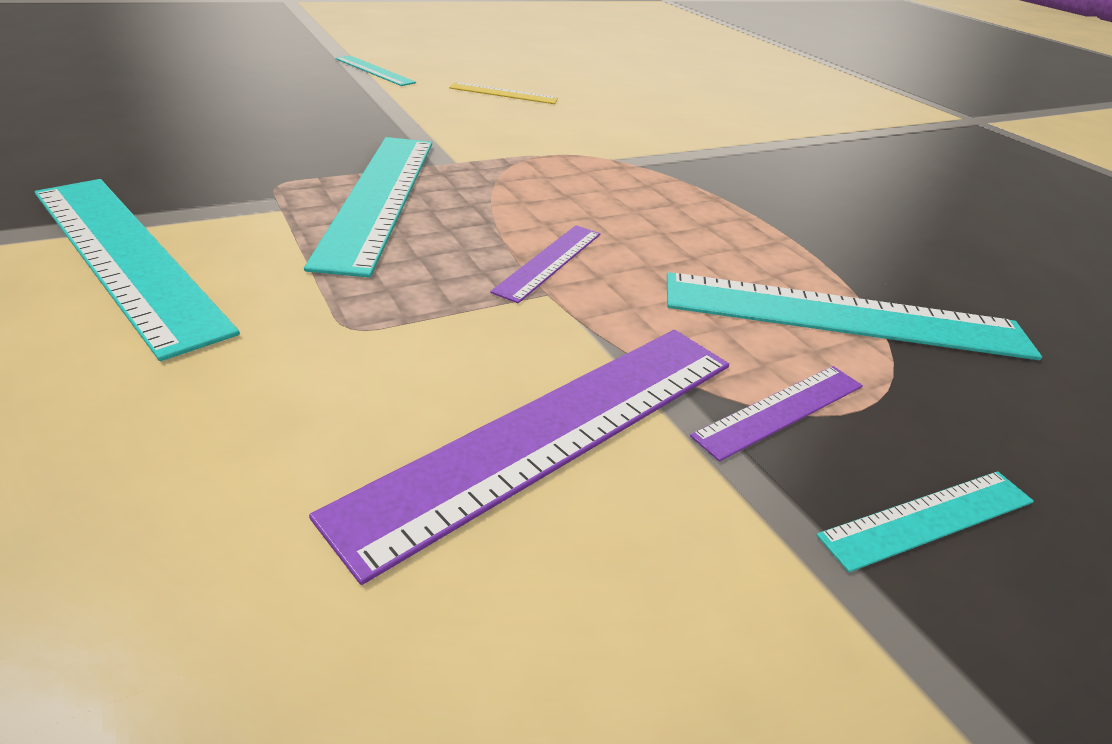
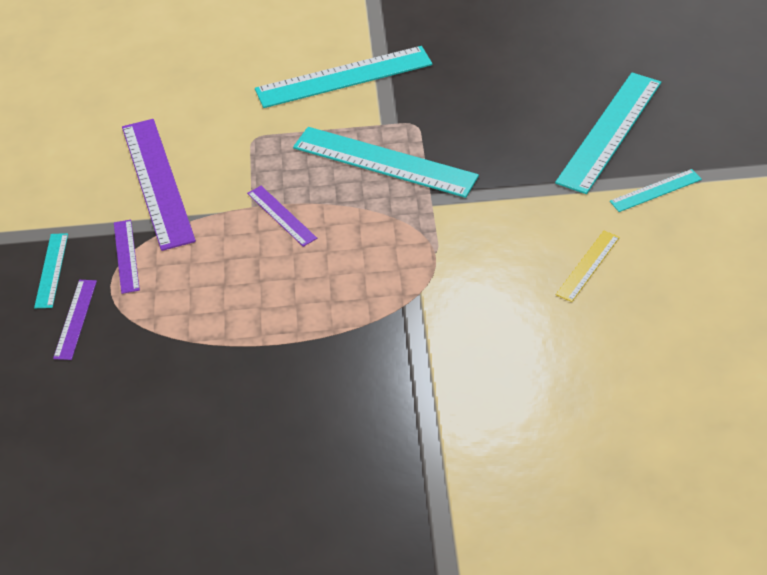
camera: 120 degrees right, 10 degrees up
turquoise ruler [667,272,1042,360] -> turquoise ruler moved to [555,73,661,194]
none -> purple ruler [53,280,97,360]

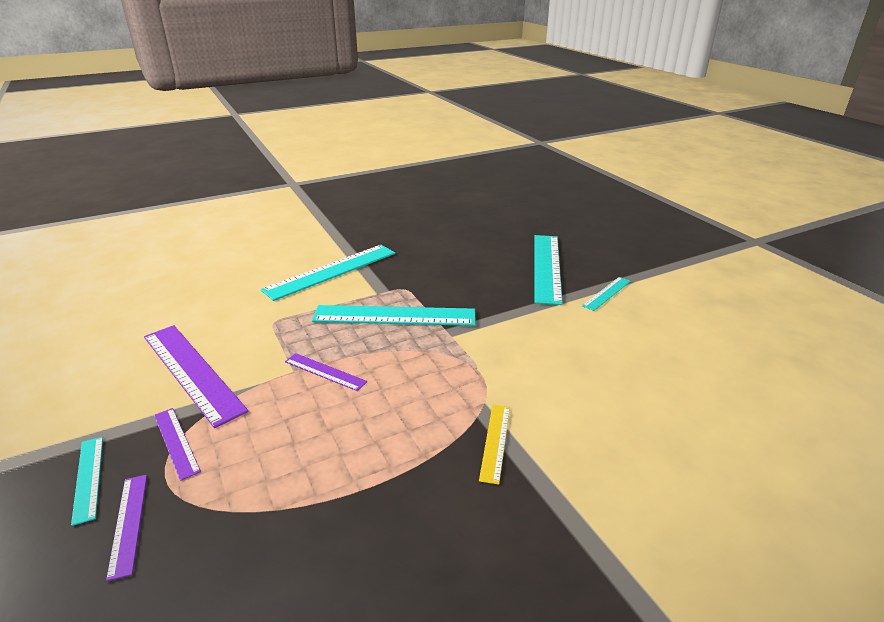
camera: 25 degrees left, 15 degrees down
yellow ruler [556,231,620,302] -> yellow ruler moved to [479,405,510,485]

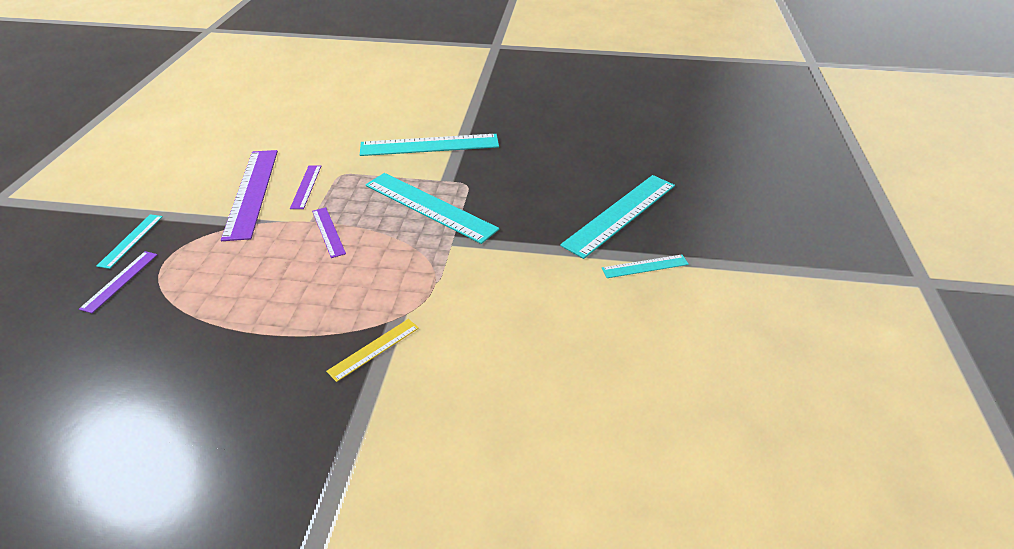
camera: 35 degrees right, 10 degrees up
purple ruler [154,408,201,481] -> purple ruler moved to [290,165,321,209]

